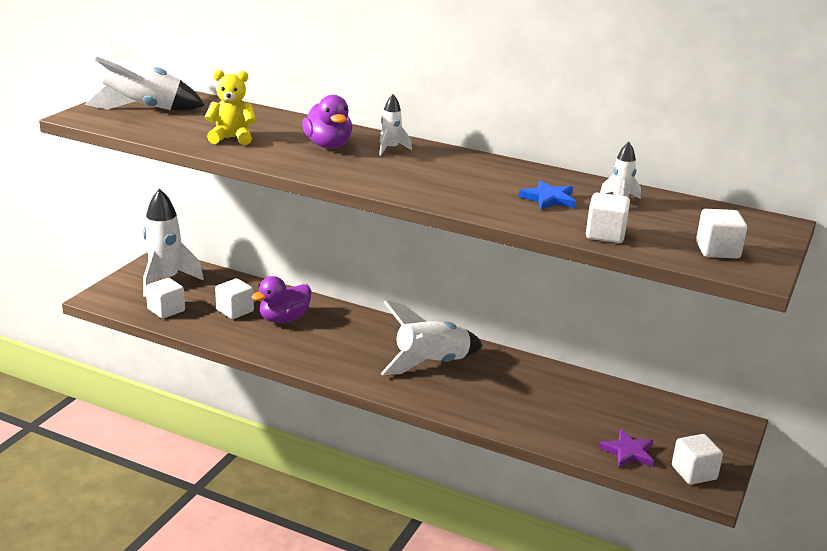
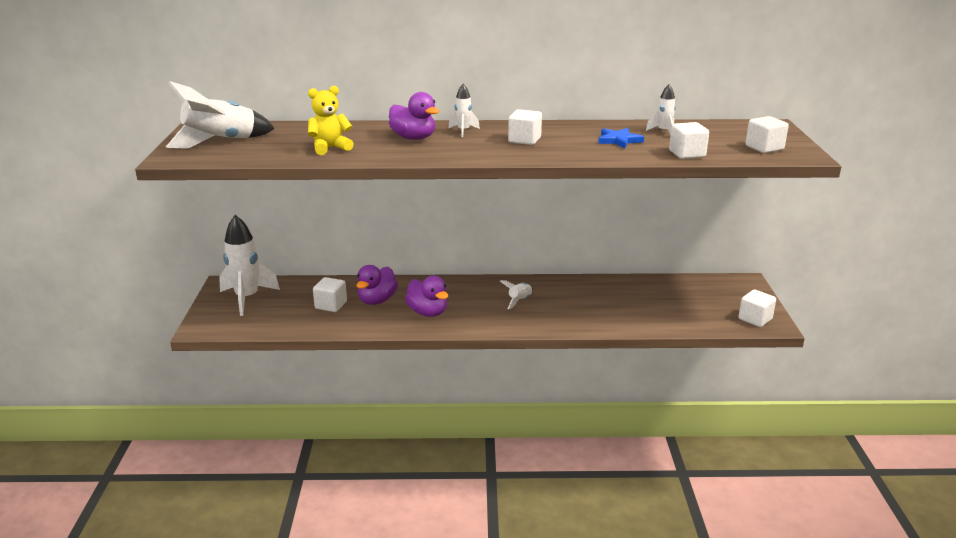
camera: 25 degrees left, 0 degrees up
white cube [146,278,185,319] -> white cube moved to [508,109,542,145]
white rocket [381,300,483,375] -> white rocket [500,280,533,309], size x0.49
purple star [599,429,654,468] -> none
none -> purple duck [405,276,448,317]

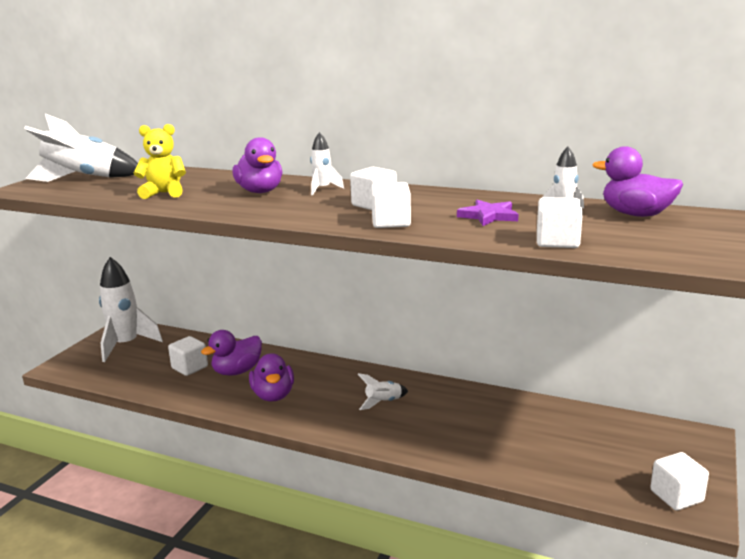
camera: 25 degrees right, 5 degrees down
blue star [598,128,644,148] -> purple star [457,200,519,226]
white cube [745,116,789,153] -> white cube moved to [371,182,411,228]
none -> purple duck [592,146,683,217]

